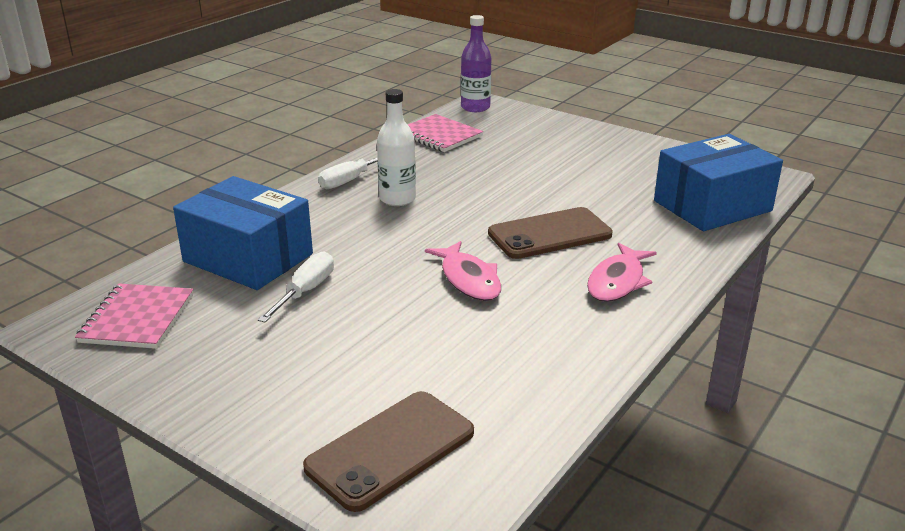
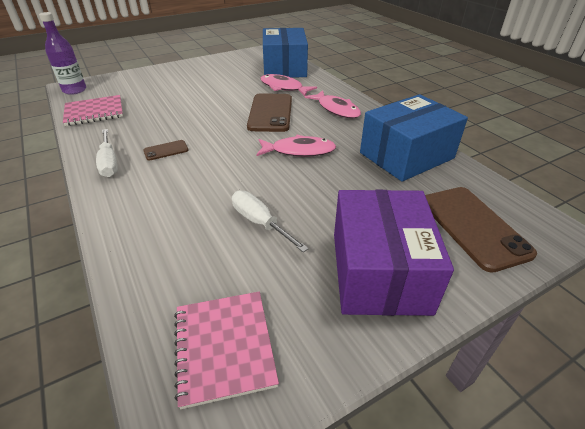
camera: 65 degrees left, 10 degrees up
pink notebook [75,283,193,349] -> pink notebook turned 45 degrees clockwise [174,292,279,409]
blue box [173,176,313,290] -> blue box moved to [360,94,468,182]
white bottle [377,89,416,206] -> brown phone [143,140,188,161]
none -> pink fish [260,74,317,96]
none -> purple box [334,190,454,316]

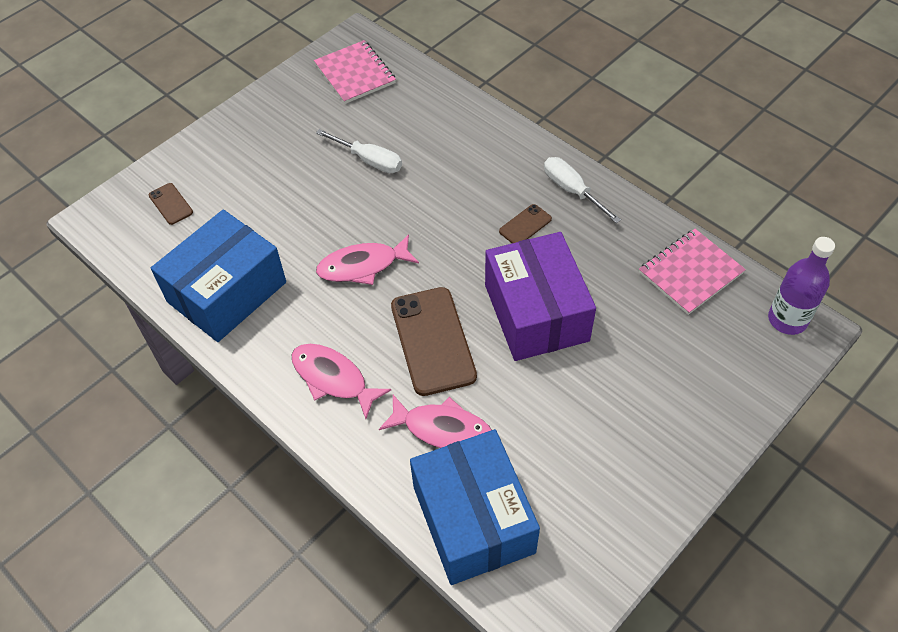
camera: 165 degrees right, 15 degrees up
purple box [334,190,454,316] -> purple box moved to [485,232,596,361]
brown phone [425,187,537,273] -> brown phone [149,183,193,225], size x0.48

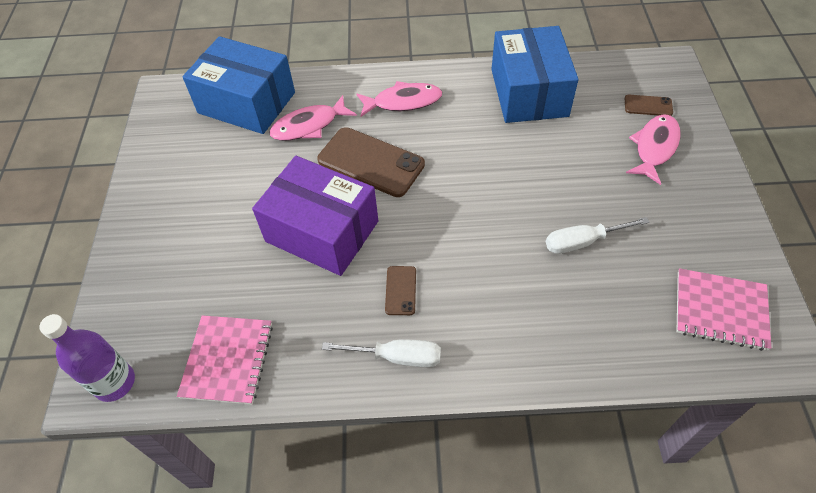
camera: 135 degrees right, 0 degrees up
pink fish [316,234,419,285] -> pink fish moved to [626,114,680,185]

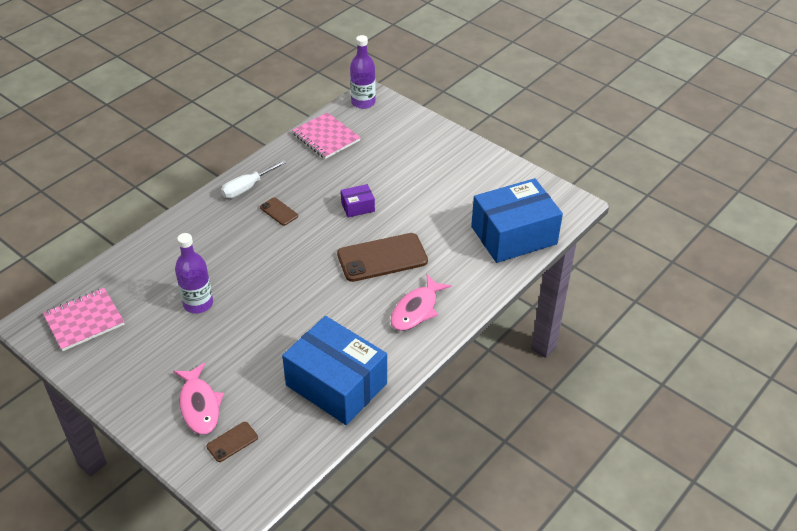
camera: 130 degrees right, 10 degrees down
purple box [252,156,378,276] -> purple box [341,184,375,218], size x0.42
pink fish [269,95,357,141] -> none
white screwdriver [546,217,650,254] -> purple bottle [175,233,213,314]

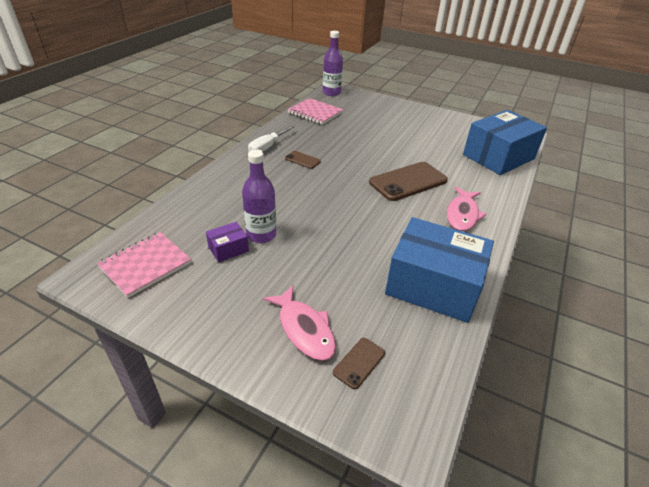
camera: 15 degrees left, 5 degrees down
purple box [341,184,375,218] -> purple box moved to [206,222,249,262]

